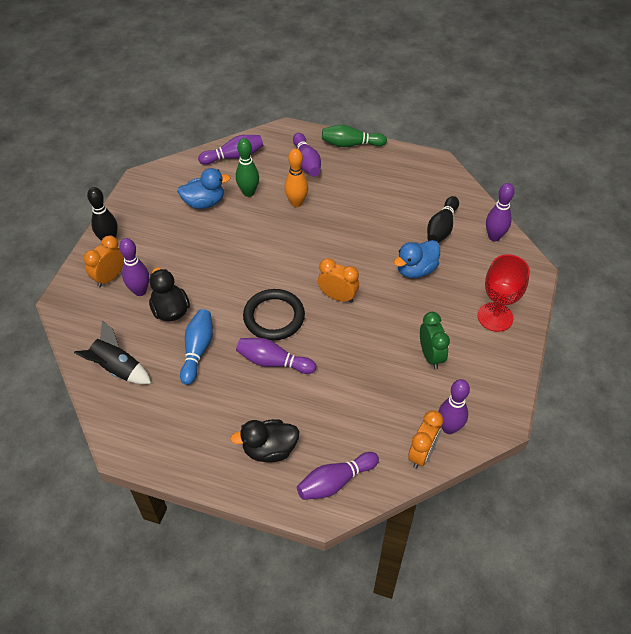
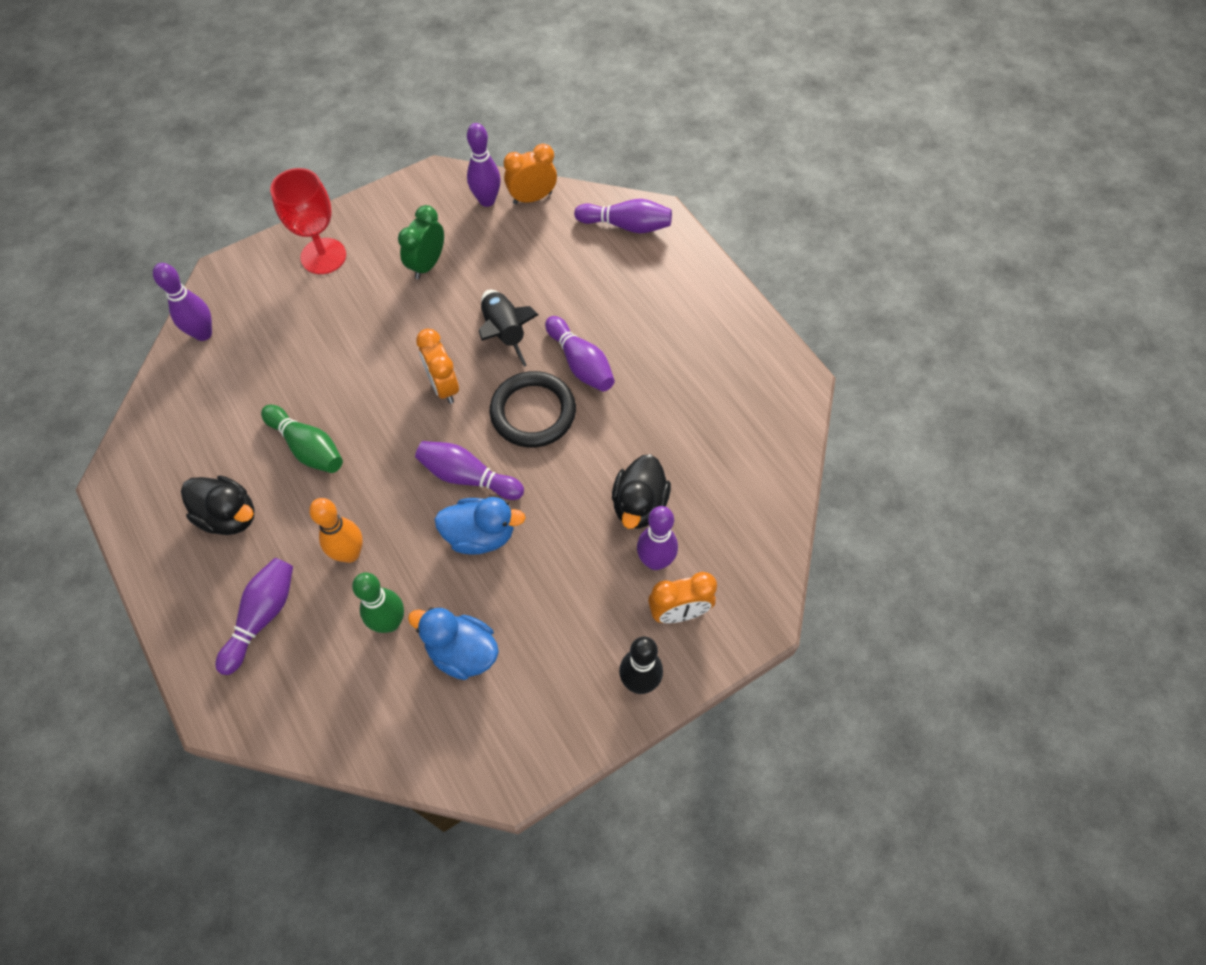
camera: 140 degrees left, 10 degrees up
black rocket [74,320,152,384] -> black rocket moved to [479,290,539,367]
blue bowling pin [180,309,213,385] -> none
purple bowling pin [198,135,263,165] -> purple bowling pin moved to [415,441,524,500]
black duck [230,419,299,462] -> black duck moved to [181,475,255,535]
green bowling pin [322,125,387,147] -> green bowling pin moved to [261,405,343,473]
blue duck [394,240,440,278] -> blue duck moved to [434,497,525,555]
black bowling pin [427,196,459,243] -> none

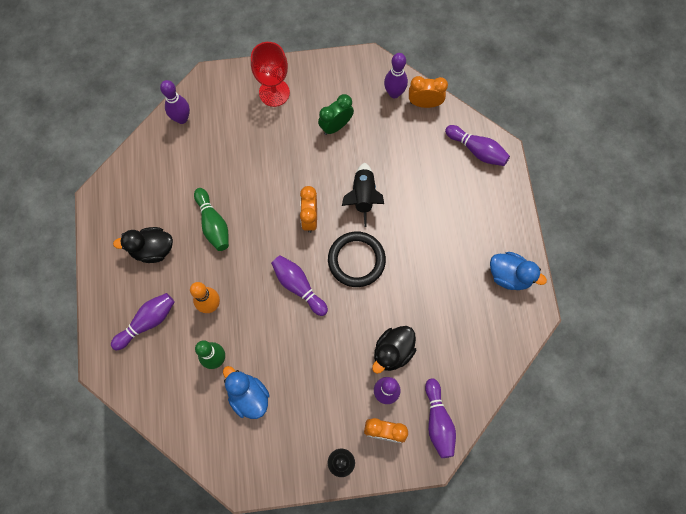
camera: 25 degrees right, 10 degrees up
black duck [181,475,255,535] -> black duck turned 120 degrees clockwise [113,227,173,263]
blue duck [434,497,525,555] -> blue duck moved to [490,252,547,290]
purple bowling pin [545,316,615,392] -> purple bowling pin moved to [425,378,456,458]

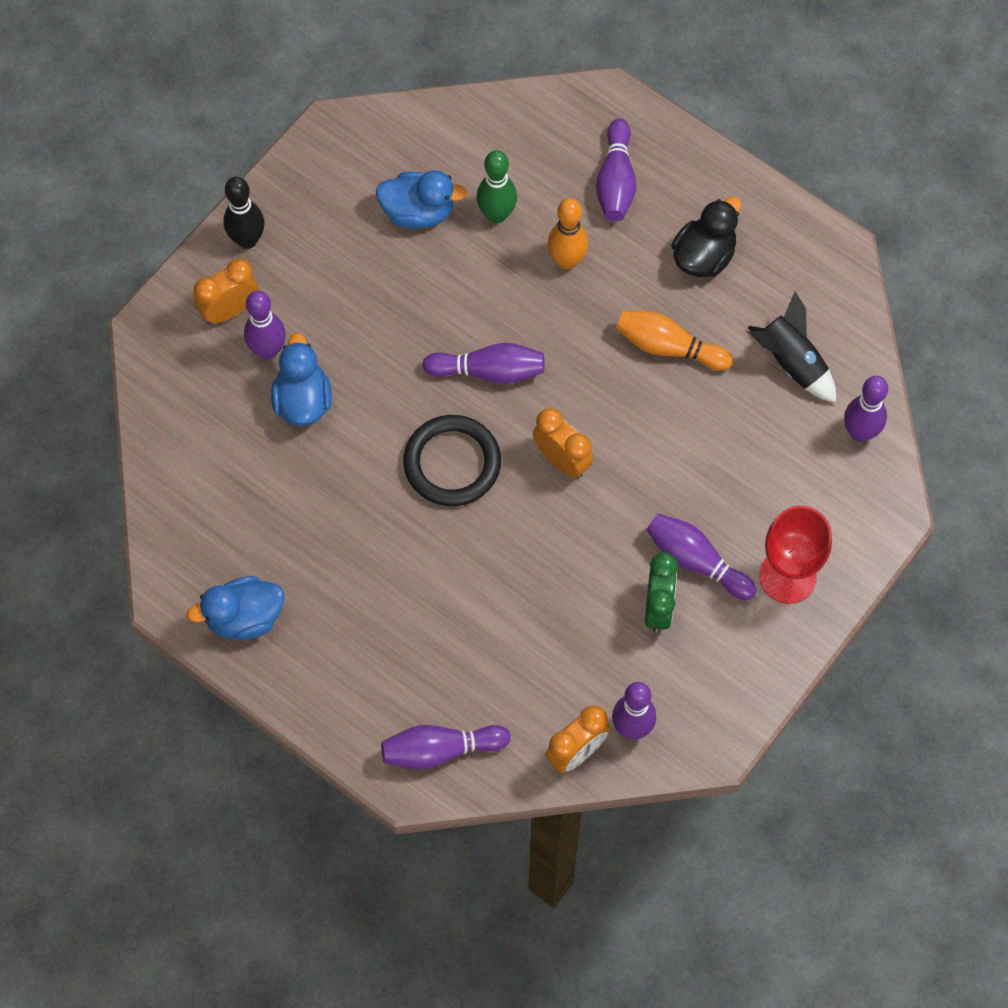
camera: 135 degrees right, 5 degrees down
green bowling pin [194,188,229,251] -> orange bowling pin [616,310,733,371]
black rocket [342,163,384,227] -> black rocket moved to [748,292,836,402]
black duck [372,326,416,374] -> blue duck [271,333,332,426]
purple bowling pin [425,378,456,458] -> purple bowling pin moved to [646,513,756,600]

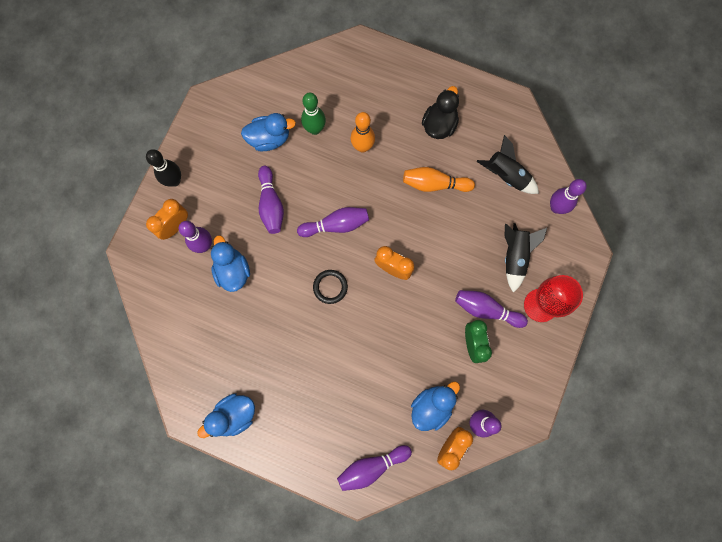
camera: 15 degrees left, 10 degrees up
black ring [403,415,501,506] -> black ring [313,270,348,304], size x0.59
purple bowling pin [596,118,636,222] -> purple bowling pin moved to [258,166,284,234]
none -> blue duck [411,381,460,431]
none -> black rocket [504,223,547,293]

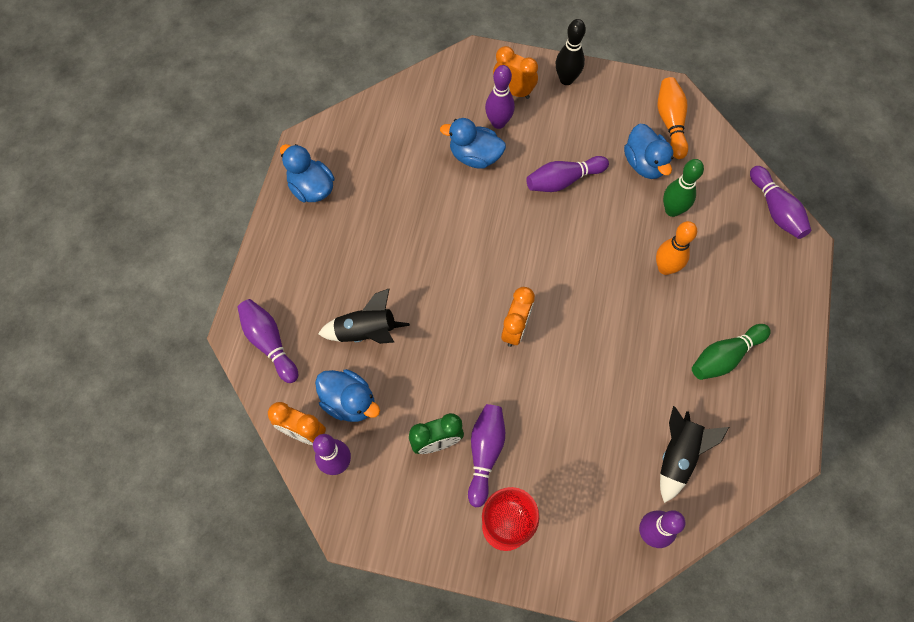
camera: 80 degrees right, 10 degrees down
blue duck [211,235,250,292] -> blue duck turned 135 degrees counterclockwise [440,118,506,168]
purple bowling pin [297,207,369,237] -> purple bowling pin moved to [750,166,811,239]
black ring [313,270,348,304] -> none
orange bowling pin [403,167,475,192] -> orange bowling pin moved to [658,77,688,159]
black duck [422,86,459,139] -> green bowling pin [692,324,771,380]
black rocket [504,223,547,293] -> black rocket moved to [318,288,410,344]

